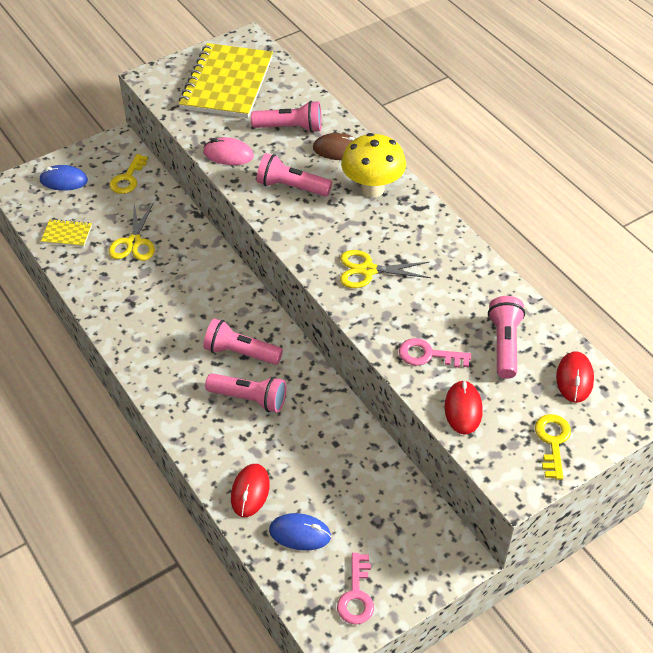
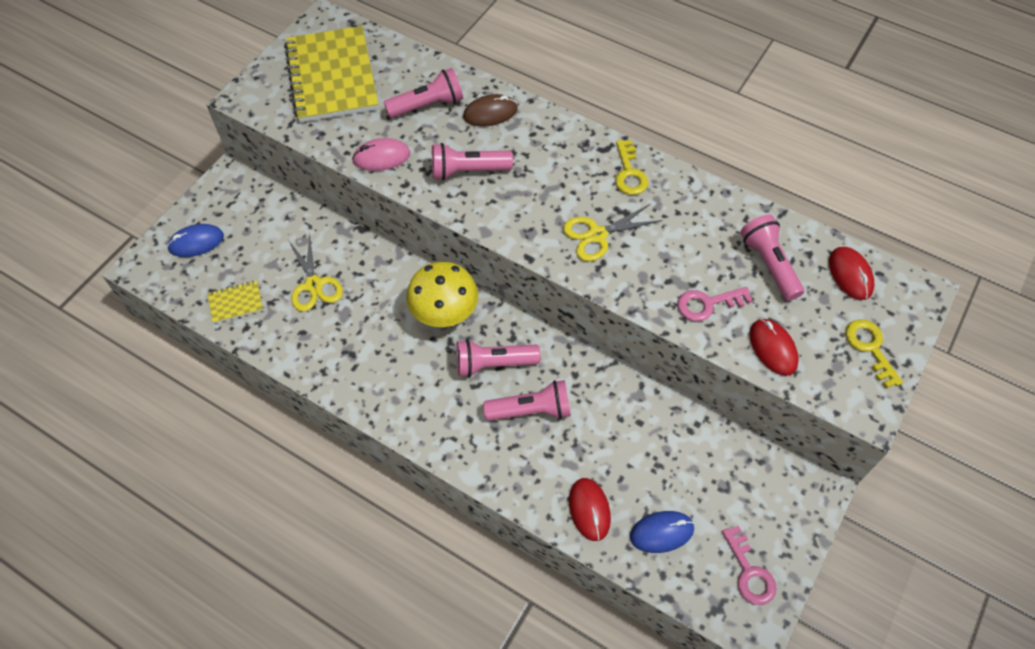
camera: 25 degrees left, 10 degrees up
yellow key [110,154,148,194] -> yellow key moved to [615,140,649,195]
yellow mushroom [341,133,406,197] -> yellow mushroom moved to [406,262,478,327]

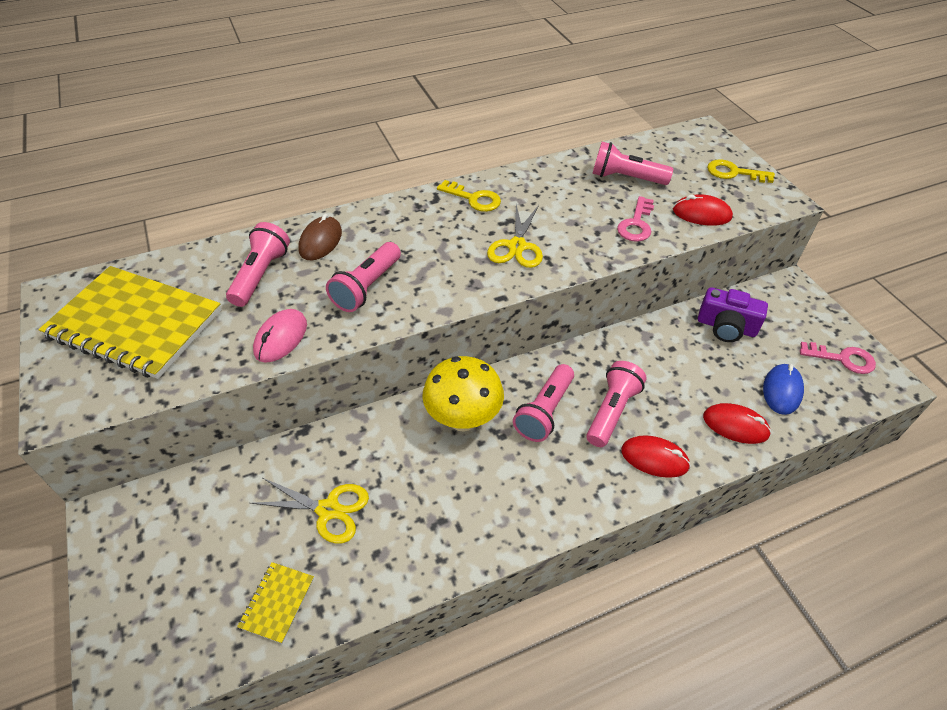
camera: 55 degrees left, 10 degrees down
blue mouse [167,224,224,257] -> none
red mouse [829,247,875,300] -> red mouse moved to [621,435,691,478]
none -> purple camera [698,287,768,342]

